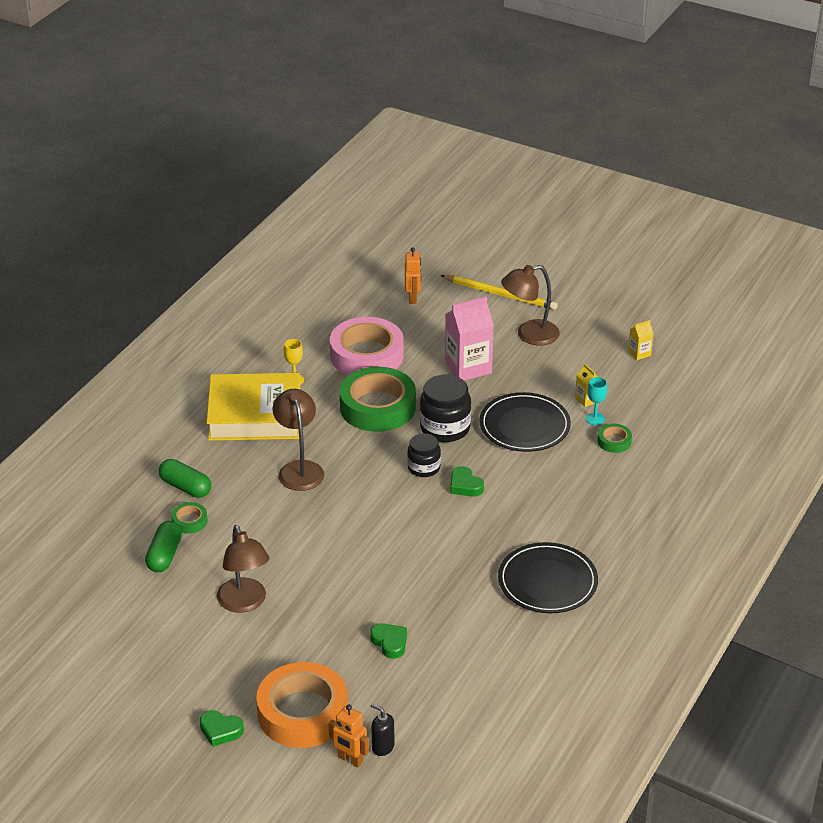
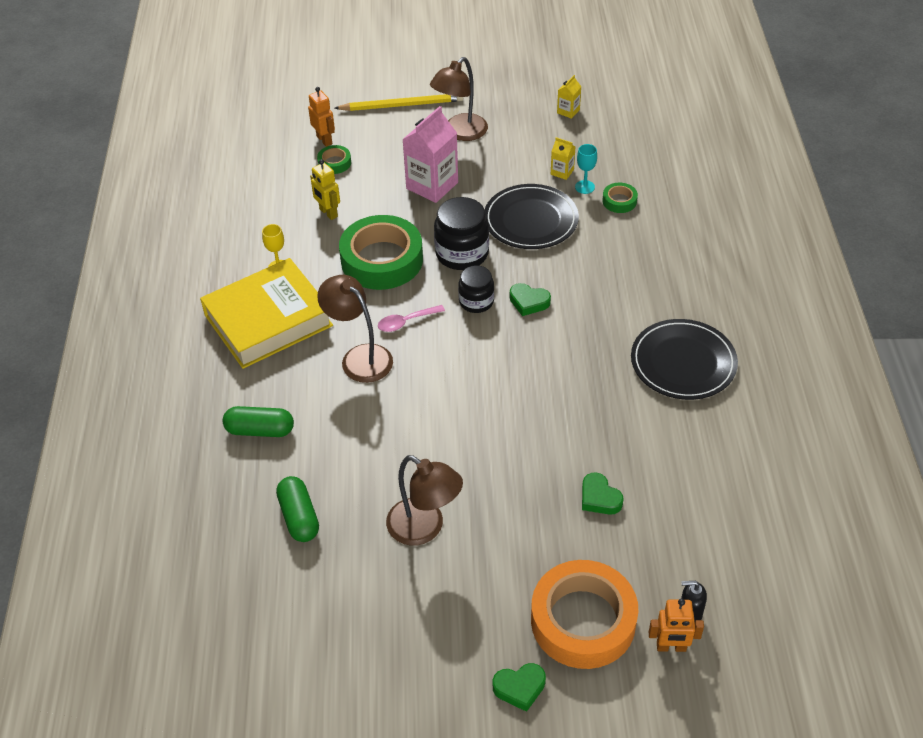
camera: 30 degrees left, 10 degrees up
green tape [171,502,208,534] -> green tape moved to [317,145,351,174]
pink tape [330,317,404,375] -> yellow robot [310,159,340,220]
green heart [370,623,407,659] -> green heart turned 150 degrees counterclockwise [582,472,624,515]
none -> pink spoon [378,305,445,332]

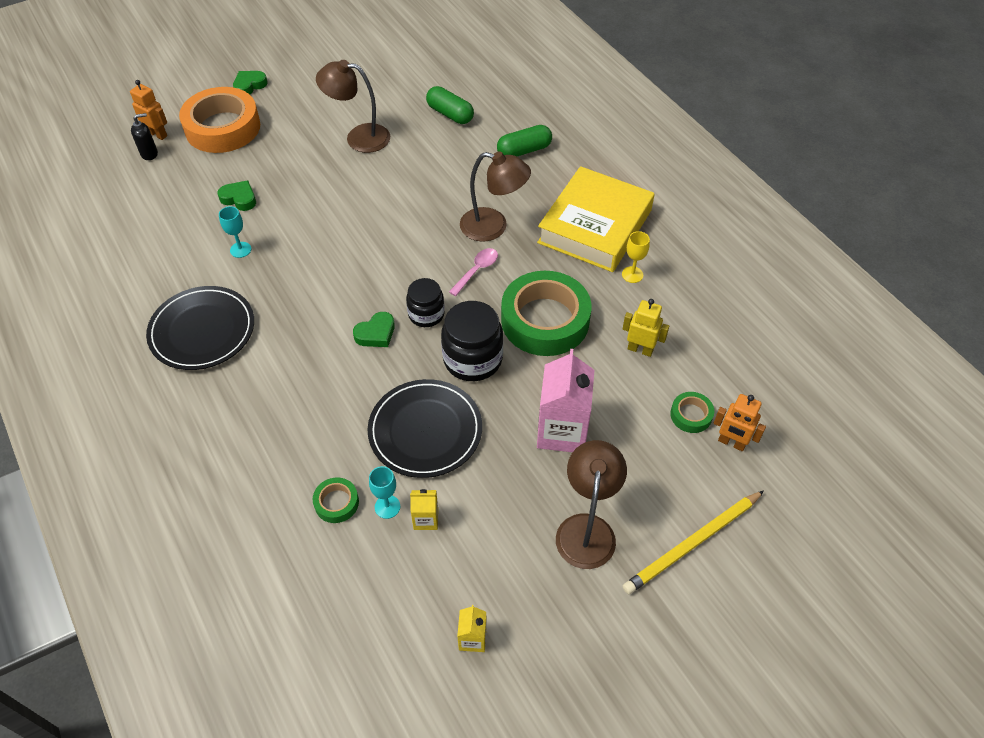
camera: 150 degrees right, 5 degrees up
green heart [510,283,551,316] -> green heart turned 150 degrees clockwise [353,312,395,347]
orange robot [649,599,704,652] -> orange robot turned 60 degrees clockwise [130,80,167,140]
none -> turquoise goblet [219,206,251,258]

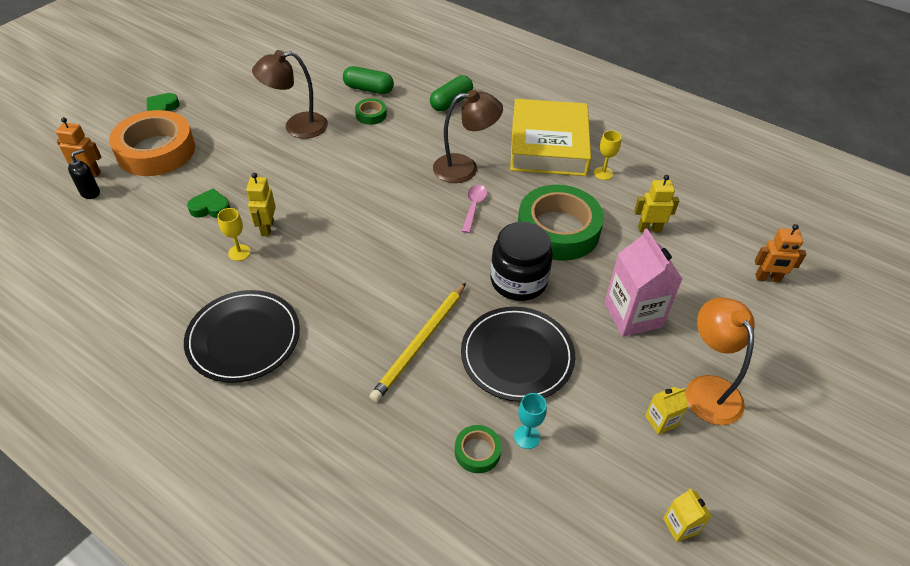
camera: 25 degrees left, 5 degrees down
turquoise goblet [219,206,251,258] -> yellow goblet [217,208,251,261]
green heart [353,312,395,347] -> none
black jar [406,278,445,327] -> none
yellow carton [410,489,438,530] -> yellow carton moved to [645,387,688,435]
brown lamp [556,440,627,569] -> orange lamp [686,297,755,425]
yellow pencil [623,491,764,594] -> yellow pencil moved to [369,283,466,402]
green tape [670,392,714,433] -> green tape moved to [355,98,387,125]
none -> yellow robot [246,173,276,236]

